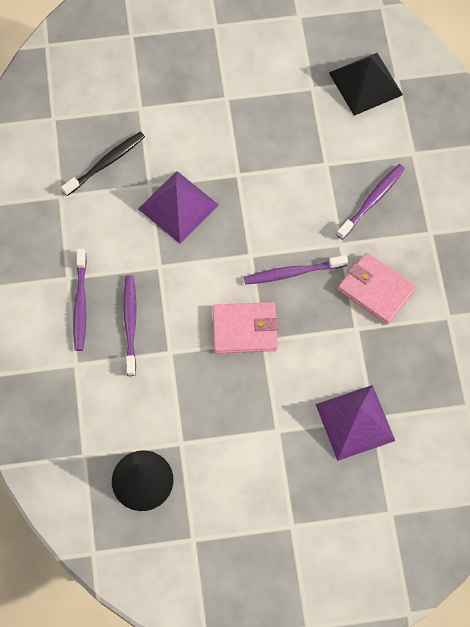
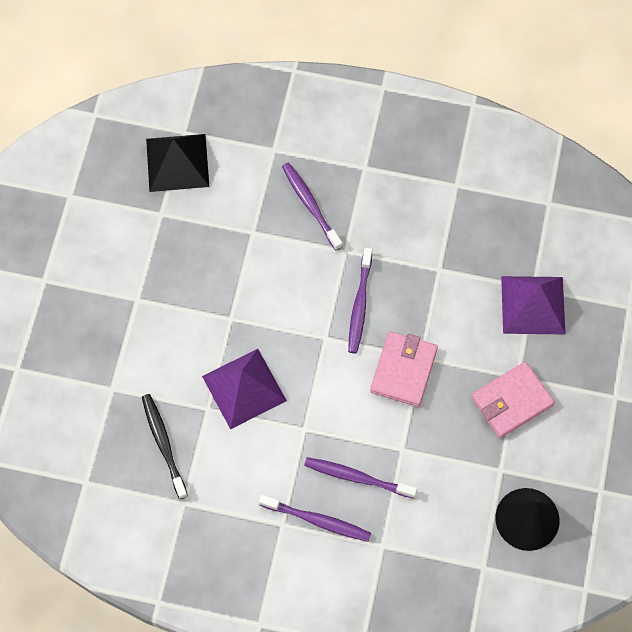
camera: 70 degrees left, 0 degrees up
pink wallet [338,252,416,325] -> pink wallet moved to [471,362,555,438]

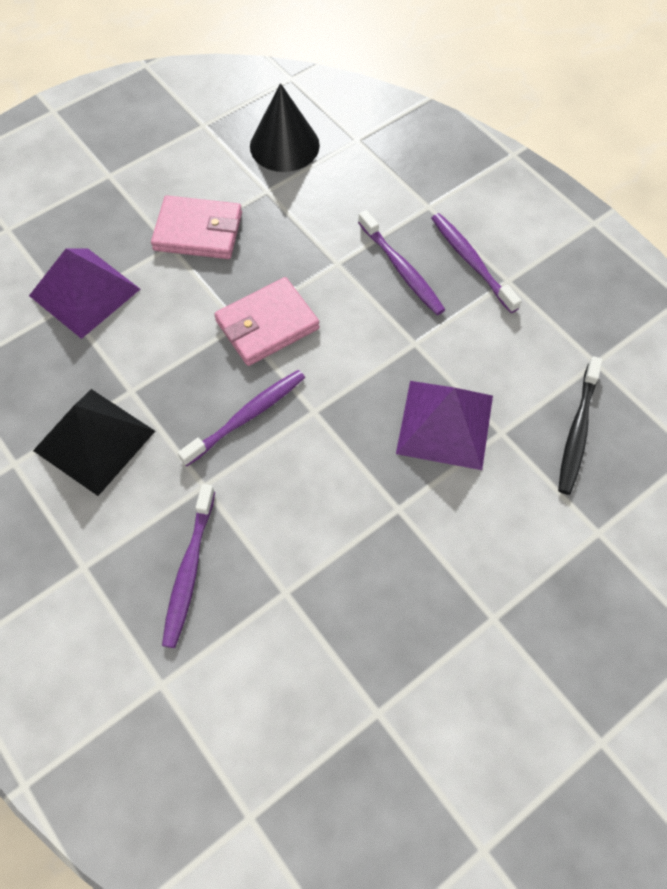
camera: 140 degrees left, 5 degrees down
black pyramid [146,134,209,192] -> black pyramid moved to [33,389,155,496]

